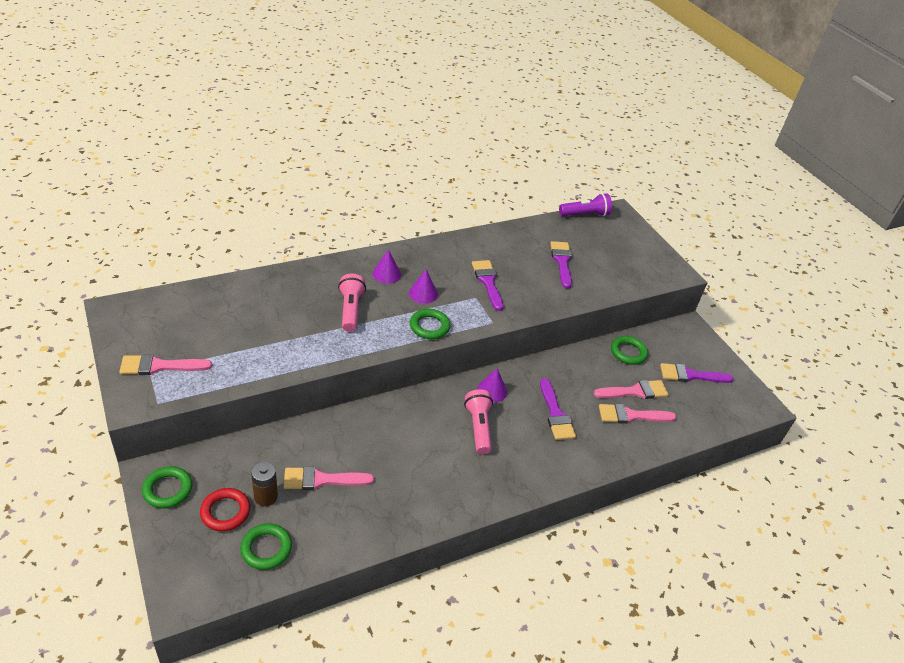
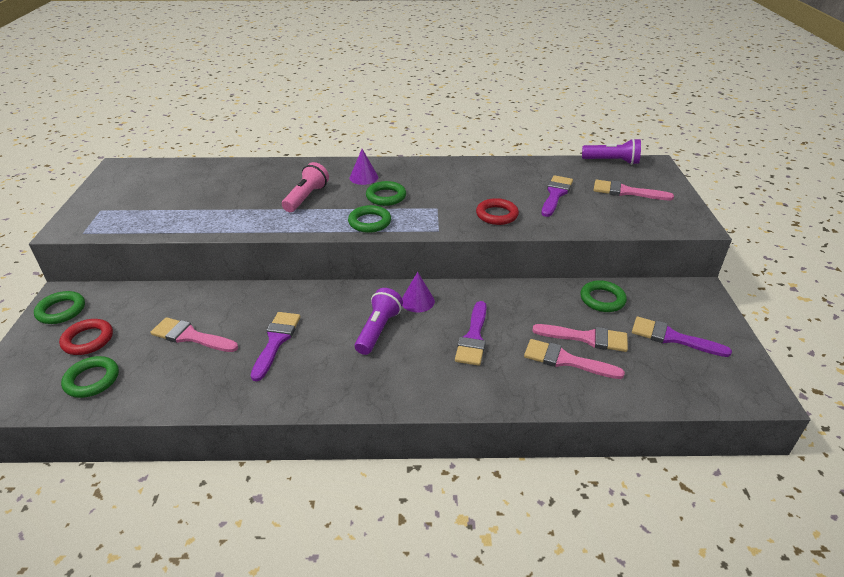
camera: 30 degrees right, 5 degrees down
pink brush [119,354,212,375] -> pink brush moved to [593,180,674,200]
brown battery [251,461,278,506] -> none
purple cone [409,269,438,304] -> green ring [366,181,406,206]
pink flashlight [464,389,493,454] -> purple flashlight [355,288,403,355]
purple brush [472,260,504,311] -> purple brush moved to [251,312,301,381]
none -> red ring [476,198,519,225]

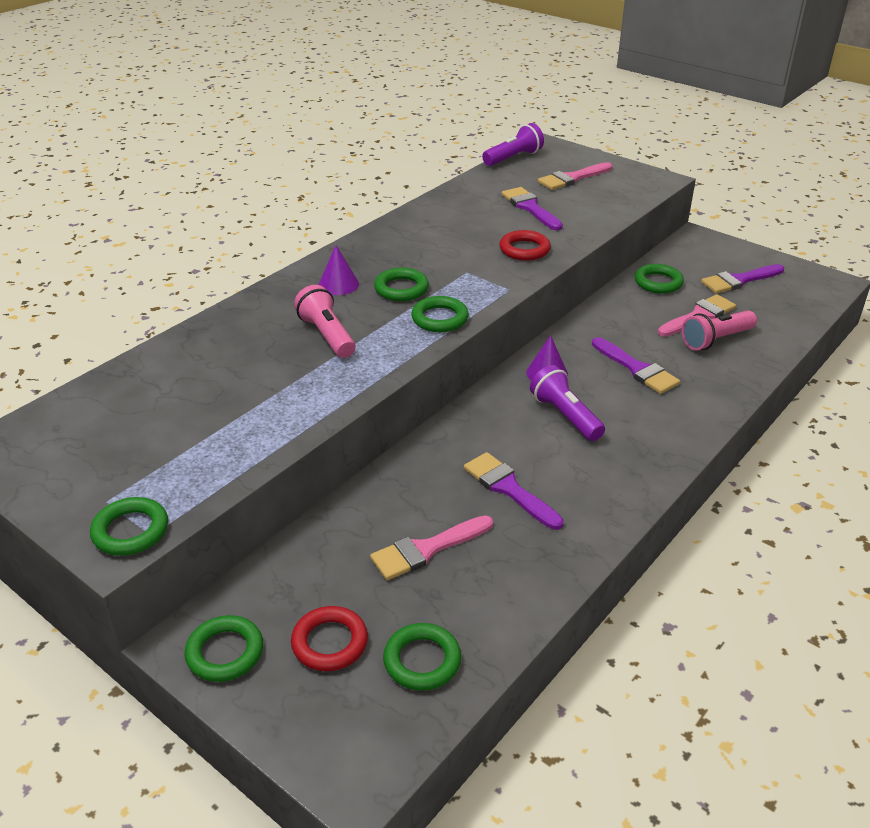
camera: 50 degrees left, 0 degrees up
pink brush [524,339,625,379] -> pink flashlight [682,310,757,350]
none -> green ring [90,497,168,556]

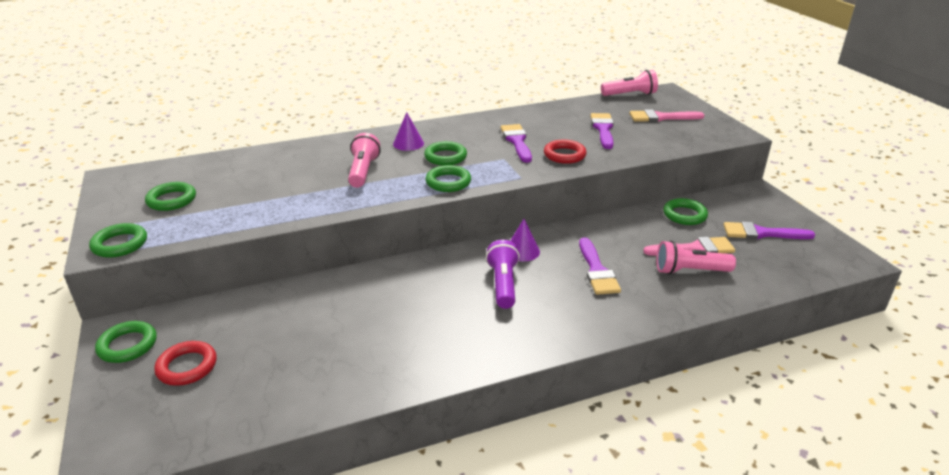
camera: 30 degrees right, 5 degrees down
pink brush [370,515,493,580] -> none
green ring [383,623,461,691] -> green ring moved to [145,182,196,211]
purple brush [464,452,564,530] -> purple brush moved to [501,124,532,163]
purple flashlight [482,123,544,166] -> pink flashlight [601,70,658,96]

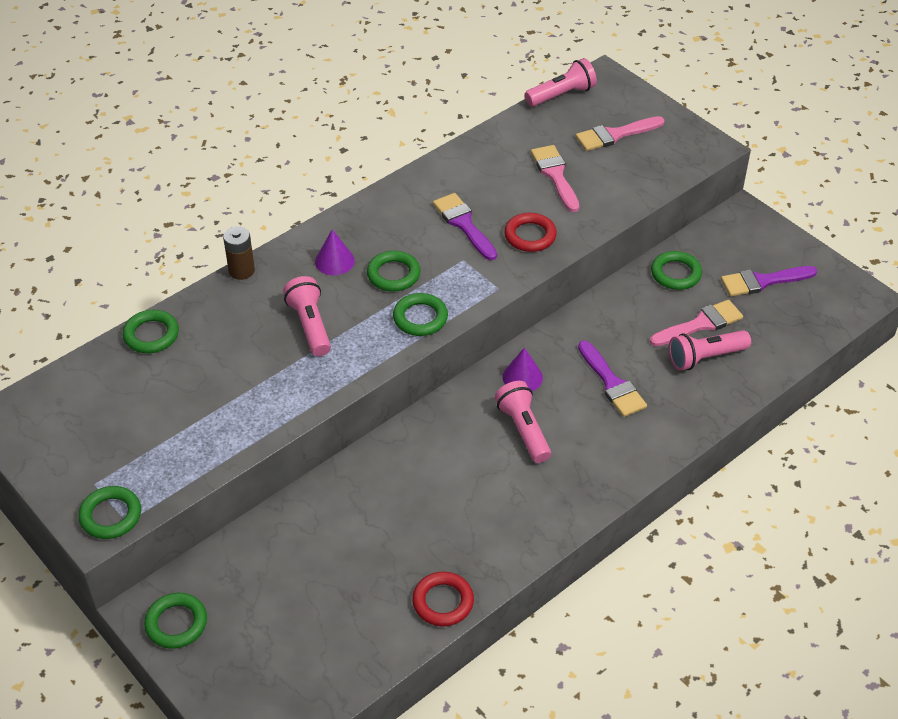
camera: 20 degrees left, 15 degrees up
green ring [145,182,196,211] -> green ring moved to [123,310,179,353]
red ring [154,341,217,386] -> red ring moved to [412,572,474,626]
purple flashlight [486,240,520,309] -> pink flashlight [495,381,551,463]
purple brush [590,113,614,149] -> pink brush [531,145,579,212]
none -> brown battery [223,226,255,280]

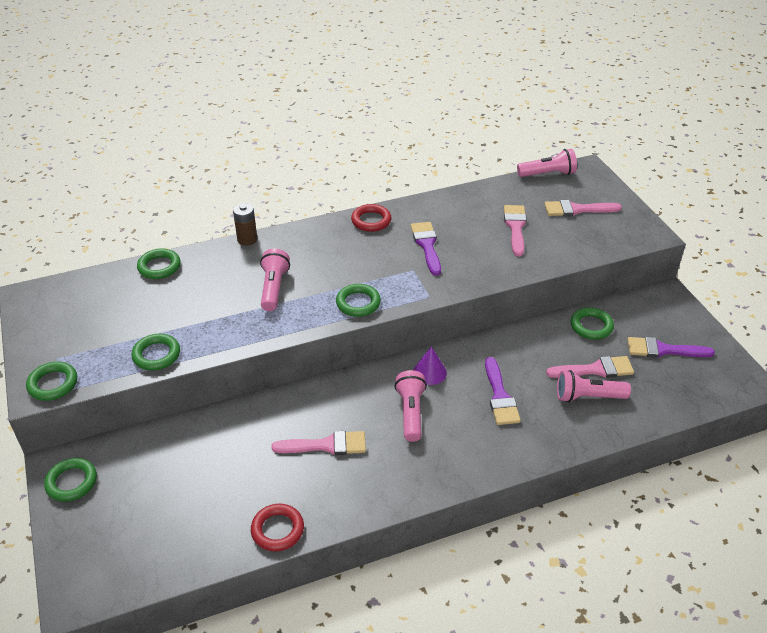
camera: 20 degrees right, 5 degrees down
purple cone [315,229,355,275] -> none
green ring [367,251,420,292] -> green ring moved to [131,334,180,370]
red ring [504,213,557,252] -> red ring moved to [351,204,391,232]
none -> pink brush [271,431,366,455]

